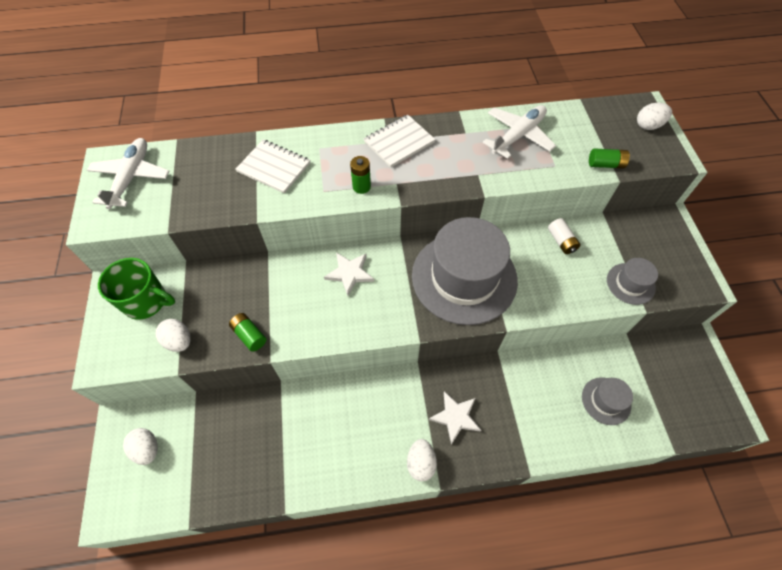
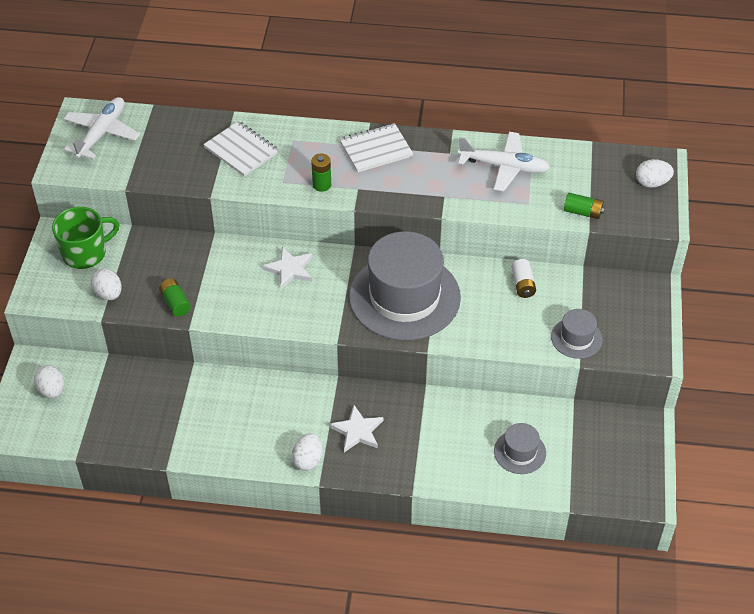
camera: 15 degrees right, 10 degrees down
green mug [98,258,175,320] -> green mug turned 60 degrees counterclockwise [52,207,119,269]
white plane [483,105,556,159] -> white plane turned 45 degrees clockwise [458,132,550,191]

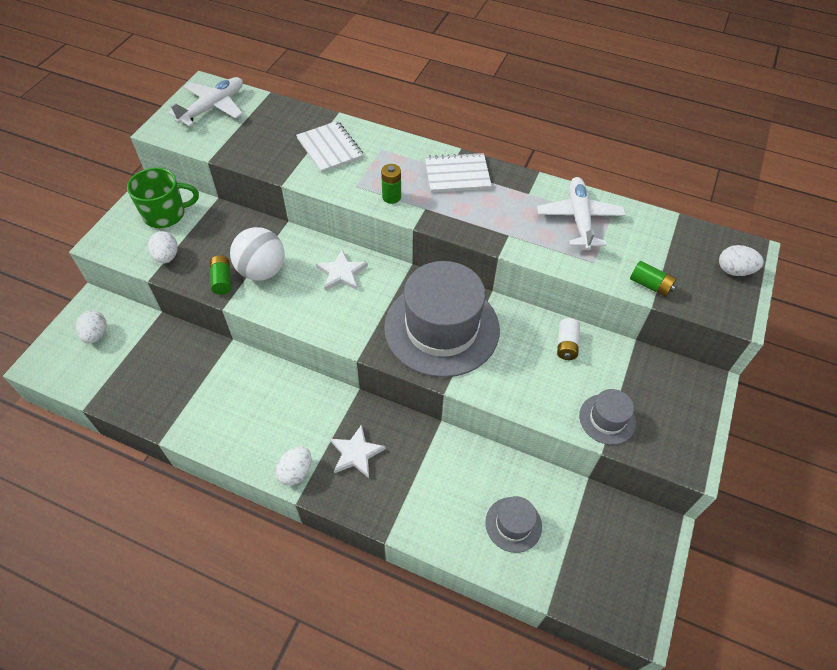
camera: 15 degrees right, 5 degrees up
white plane [458,132,550,191] -> white plane turned 120 degrees counterclockwise [537,177,626,250]
none -> white ball [230,227,285,281]

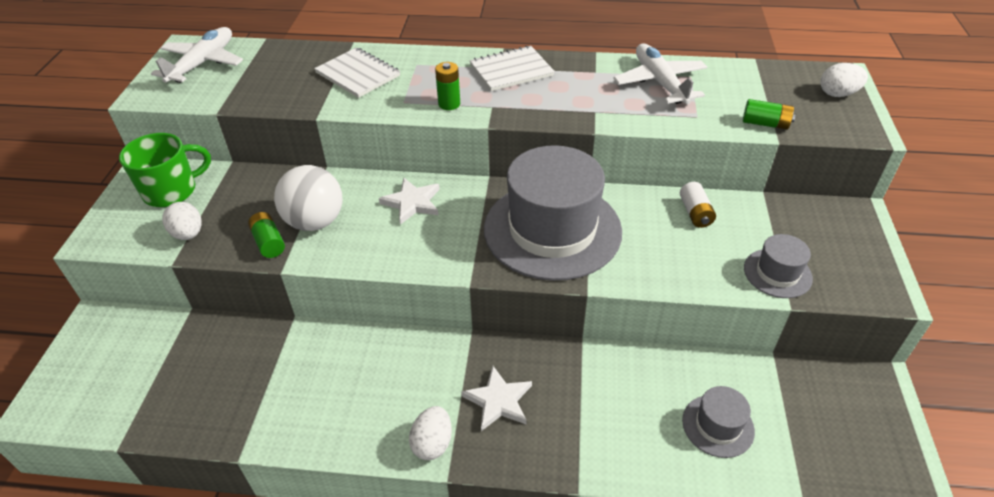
camera: 15 degrees left, 10 degrees down
white egg [76,310,107,344] -> none

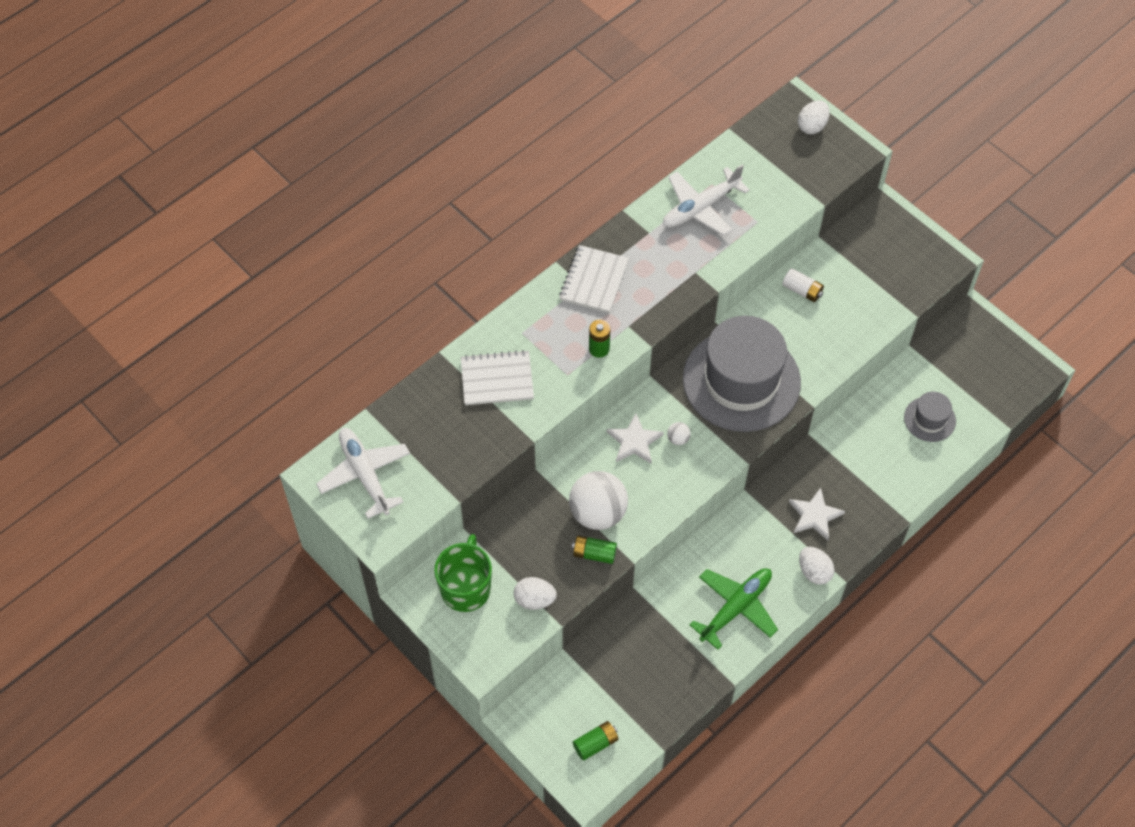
camera: 50 degrees left, 15 degrees up
white plane [613,44,707,105] -> white plane turned 60 degrees counterclockwise [663,165,750,236]
green battery [743,99,796,130] -> green battery moved to [573,721,619,761]
grey hat [744,234,813,298] -> none
none -> white ball [667,422,691,445]
none -> green plane [690,568,778,650]

